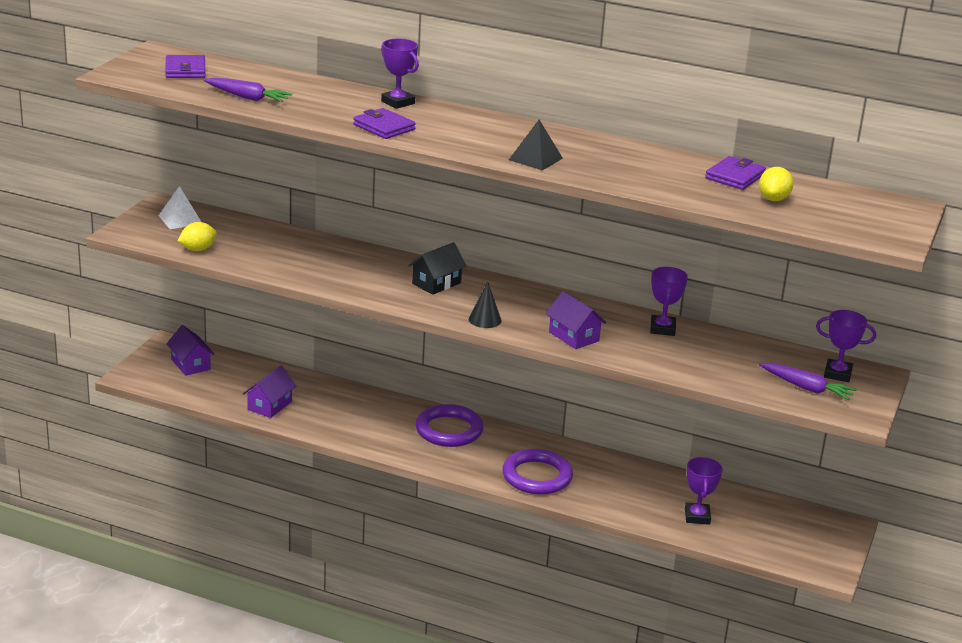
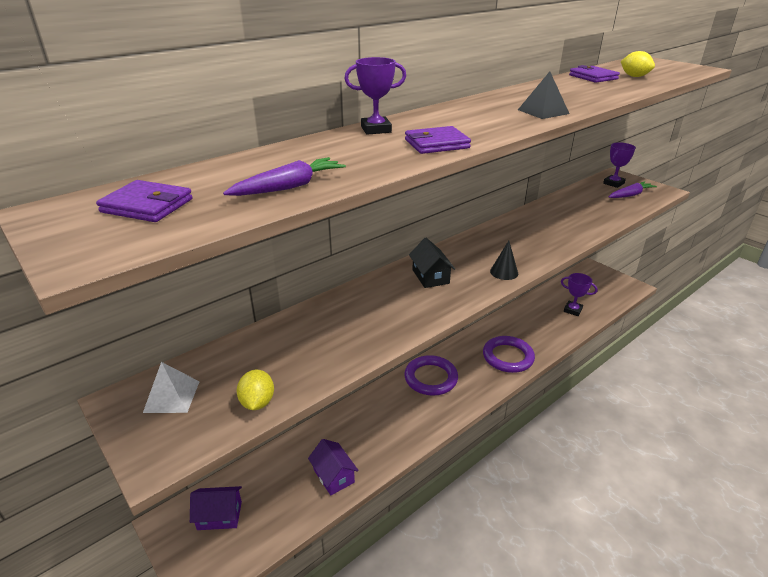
camera: 60 degrees left, 5 degrees up
purple house [546,291,606,349] -> none
purple trophy [650,267,688,336] -> none

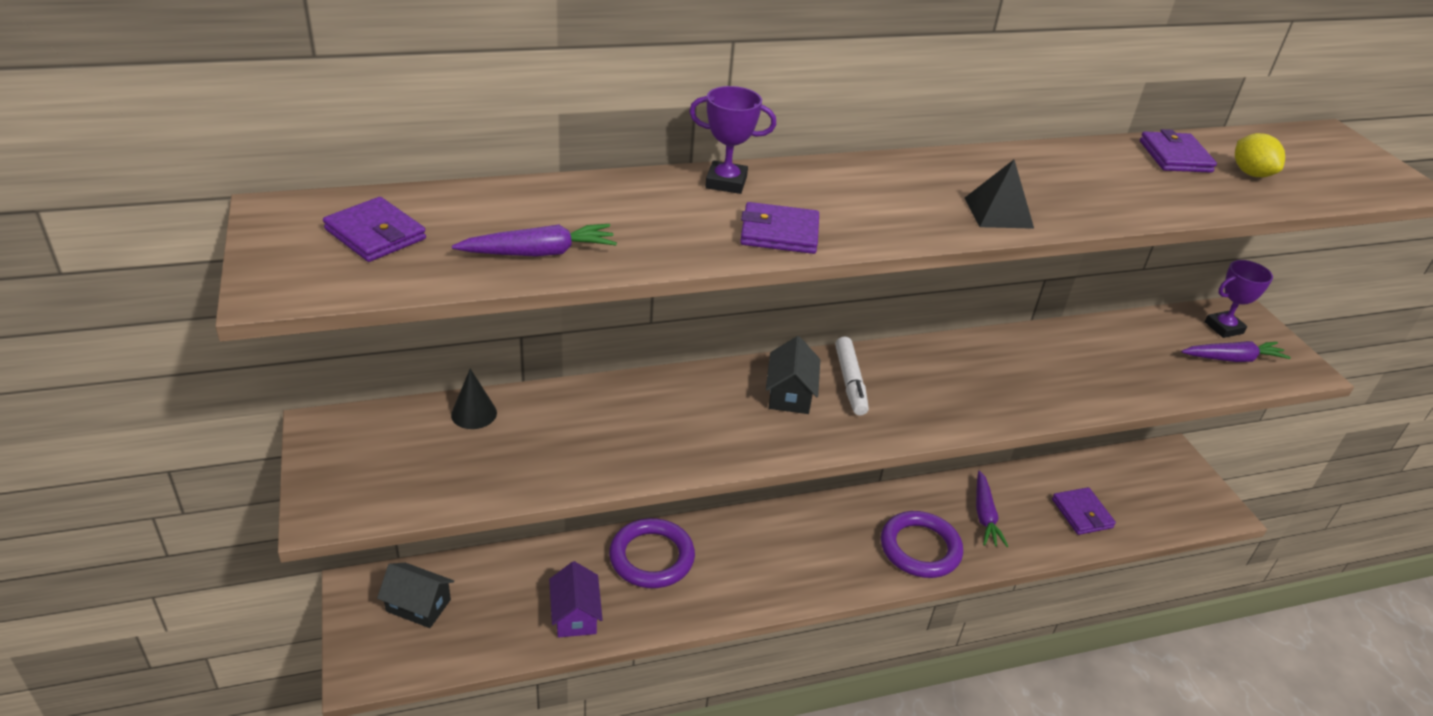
camera: 20 degrees right, 5 degrees up
white pyramid [143,362,200,413] -> none
purple house [190,486,242,530] -> black house [377,563,454,628]
yellow lemon [237,370,274,410] -> none
purple ring [404,355,458,396] -> purple ring moved to [609,518,695,588]
black cone [490,241,518,280] -> black cone moved to [451,369,497,429]
purple trophy [561,273,598,316] -> purple wallet [1052,487,1116,535]
none -> white marker [835,337,869,416]
none -> purple carrot [976,471,1008,547]

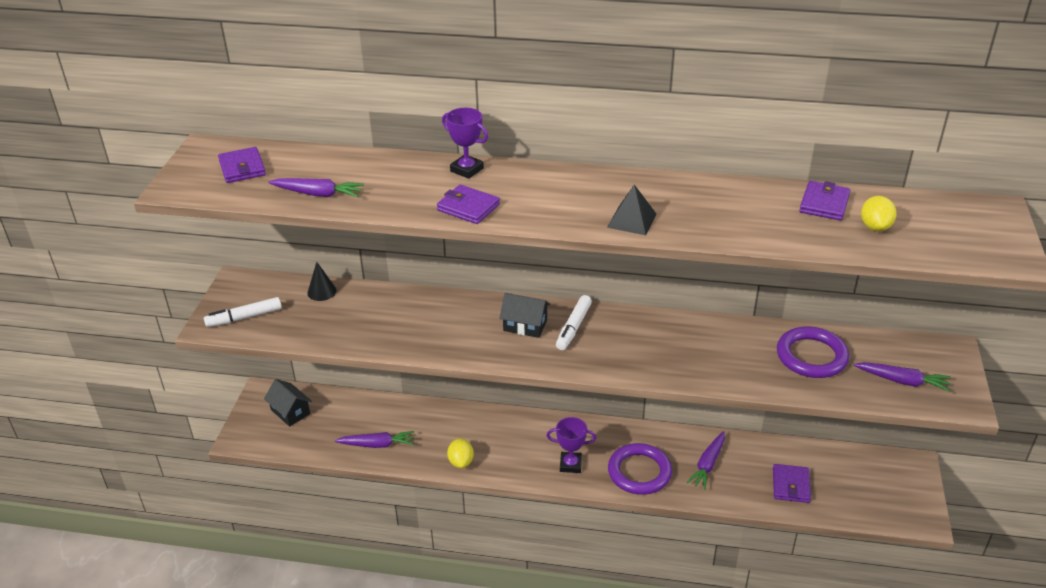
camera: 30 degrees right, 0 degrees up
purple house [549,561,603,638] -> purple carrot [335,431,414,448]
purple ring [609,518,695,588] -> purple ring moved to [777,327,849,378]
black house [766,336,820,414] -> black house turned 75 degrees clockwise [499,293,550,338]
purple trophy [1205,260,1273,338] -> purple trophy moved to [547,417,596,473]
none -> white marker [204,297,282,327]
none -> yellow lemon [447,439,474,468]

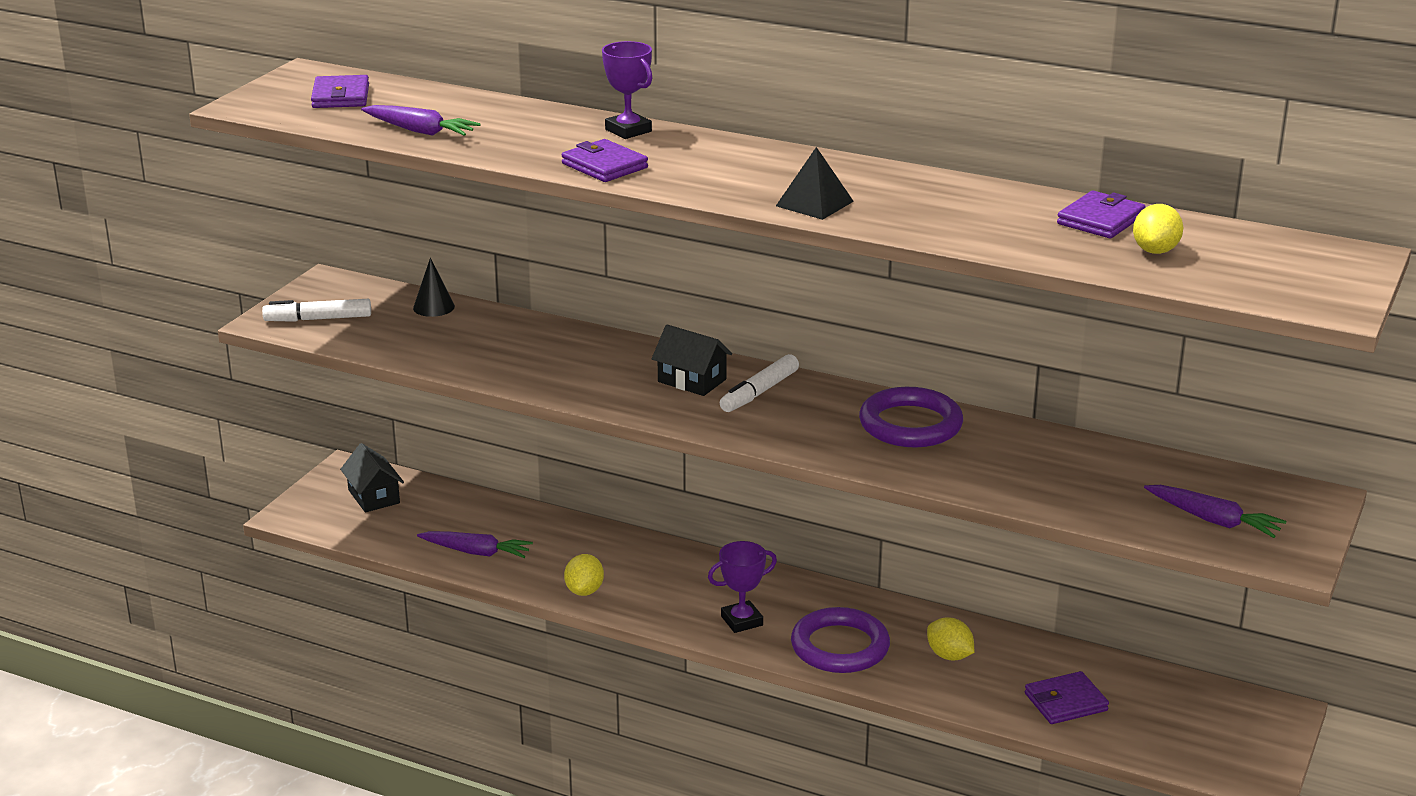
camera: 15 degrees right, 10 degrees down
purple trophy [547,417,596,473] -> purple trophy turned 45 degrees counterclockwise [708,541,777,633]
purple carrot [686,431,725,490] -> yellow lemon [927,618,974,660]
purple wallet [773,464,811,503] -> purple wallet turned 45 degrees clockwise [1025,671,1109,724]
purple ring [777,327,849,378] -> purple ring moved to [859,387,963,447]

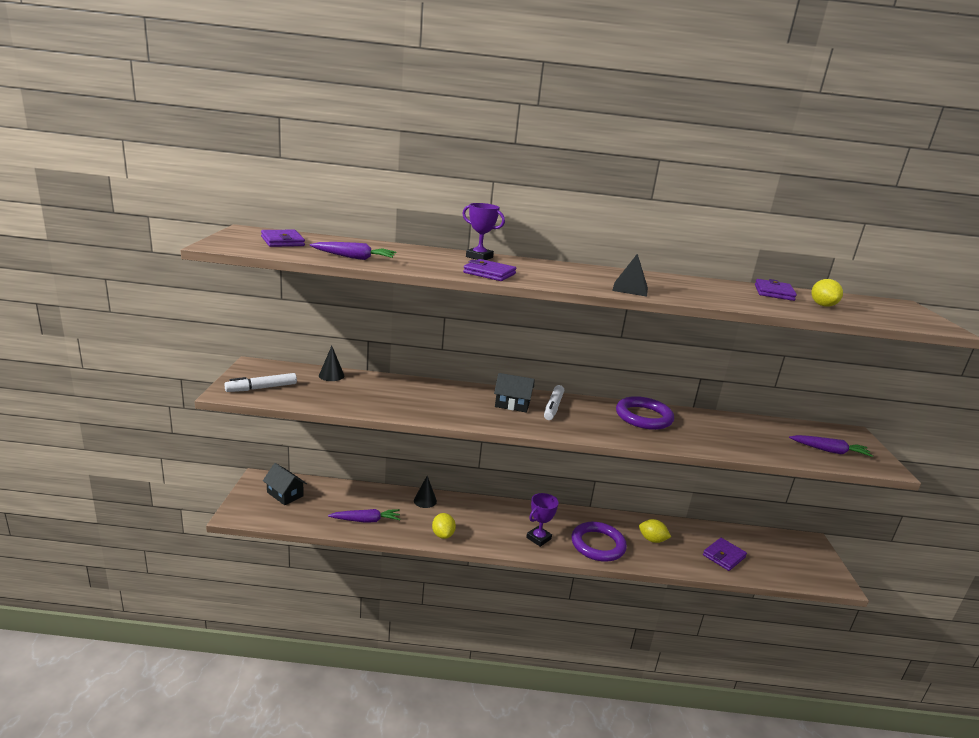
camera: 25 degrees left, 5 degrees down
none -> black cone [414,476,437,508]

